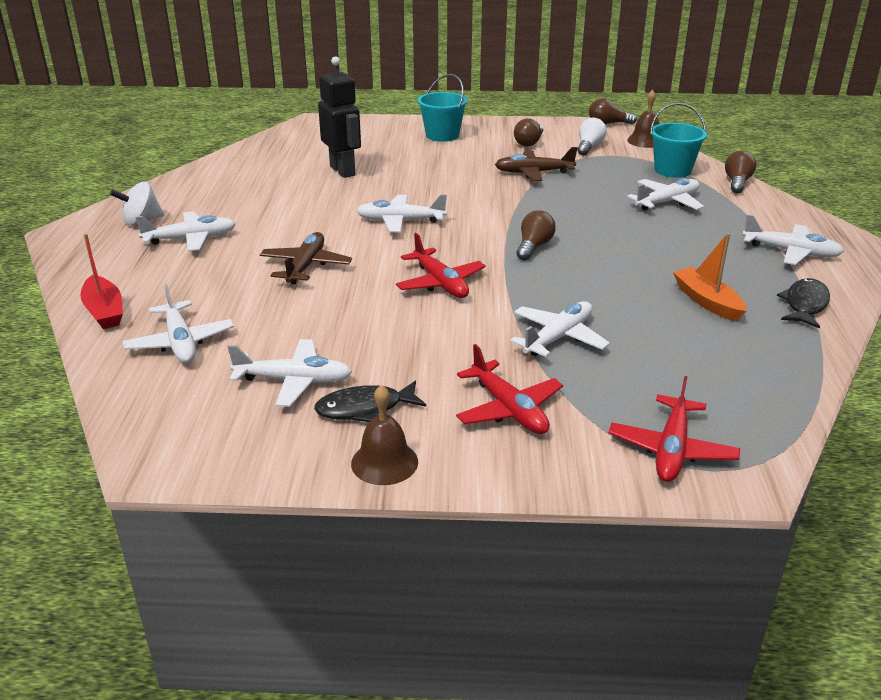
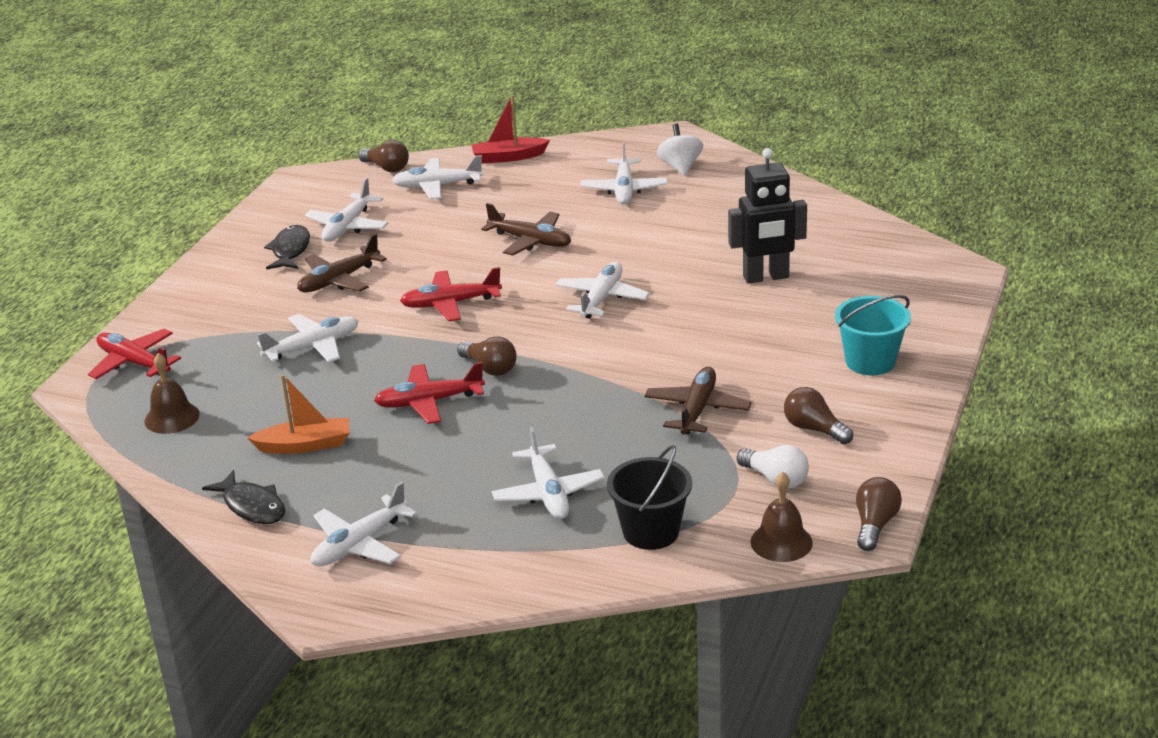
camera: 110 degrees right, 0 degrees up
brown bell [351,385,418,485] -> brown bell moved to [145,353,200,434]
red plane [456,344,563,434] -> red plane moved to [374,362,485,424]
white plane [510,301,610,357] -> white plane turned 90 degrees counterclockwise [257,314,358,363]
turquoise bucket [650,103,707,178] -> black bucket [607,445,692,550]
brown light bulb [725,151,756,193] -> brown light bulb moved to [358,140,409,172]
none -> brown plane [297,234,387,292]

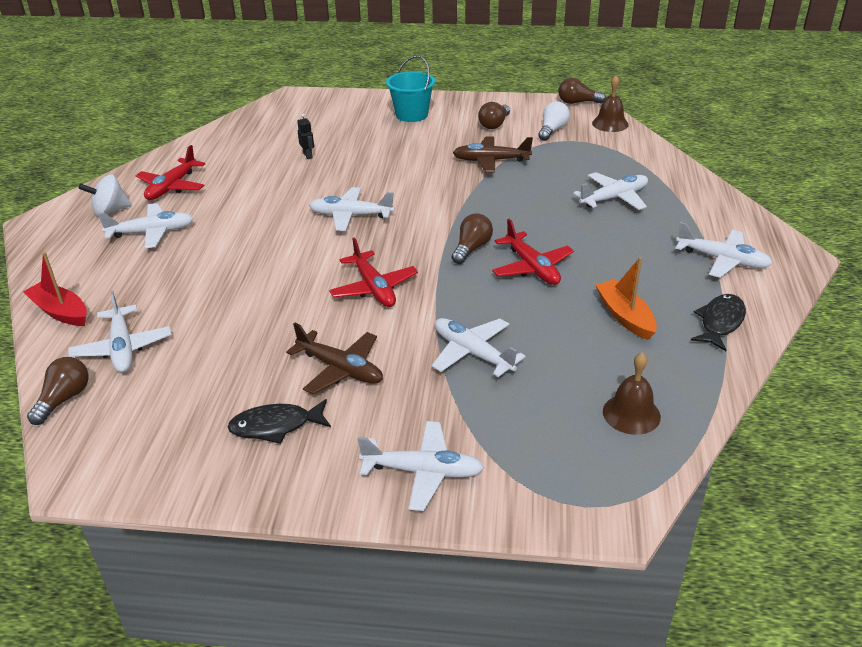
camera: 105 degrees left, 5 degrees up
red plane [88,329,181,379] -> red plane moved to [136,145,205,200]
white plane [305,178,388,241] -> white plane moved to [358,421,484,511]
red boat [471,95,550,164] -> red boat turned 150 degrees clockwise [23,252,87,326]
brown plane [481,203,571,256] -> none
black bucket [607,445,692,550] -> none
black robot [728,148,807,284] -> black robot [297,114,314,159], size x0.42

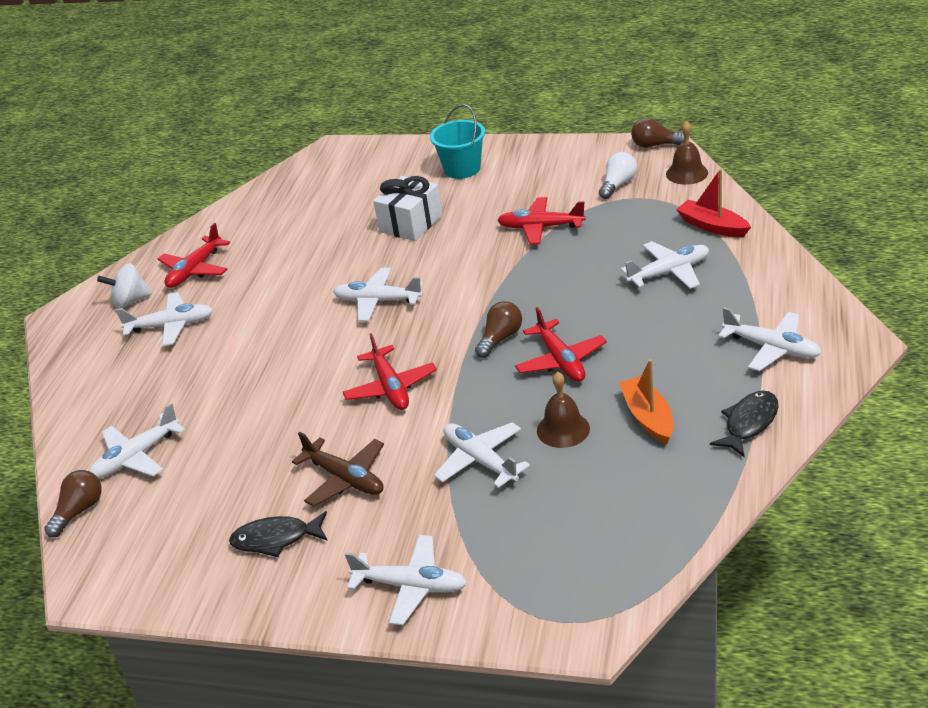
camera: 10 degrees right, 0 degrees up
red boat [23,252,87,326] -> red boat moved to [676,169,751,237]
white plane [68,291,172,373] -> white plane turned 60 degrees clockwise [89,403,185,478]
black robot [297,114,314,159] -> none
brown plane [453,136,533,172] -> red plane [497,197,586,245]
brown light bulb [478,102,510,129] -> none
brown bell [603,352,661,435] -> brown bell moved to [537,372,590,448]
none -> white gift [373,176,443,241]

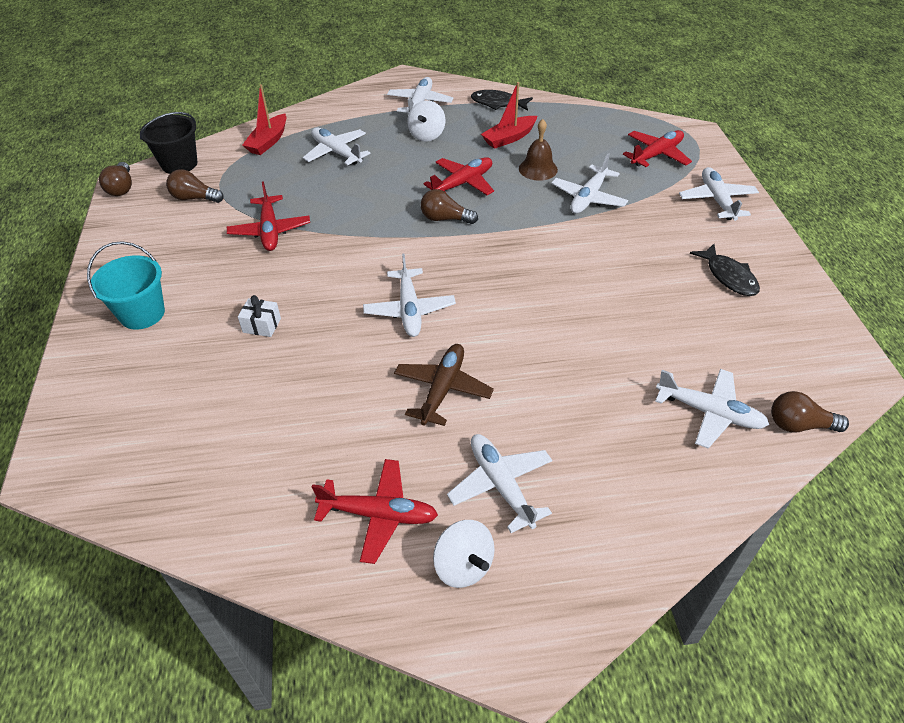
camera: 115 degrees left, 10 degrees up
brown plane [292,432,384,507] -> brown plane moved to [394,344,494,426]
red plane [343,333,437,410] -> red plane moved to [623,130,692,167]
white gift [373,176,443,241] -> white gift [238,295,281,337], size x0.53
white light bulb [599,152,637,199] -> brown light bulb [166,169,224,203]
orange boat [619,359,674,444] -> red boat [481,82,537,149]
brown bell [666,121,708,185] -> black bucket [140,112,198,174]
none -> white spinning top [407,100,446,142]

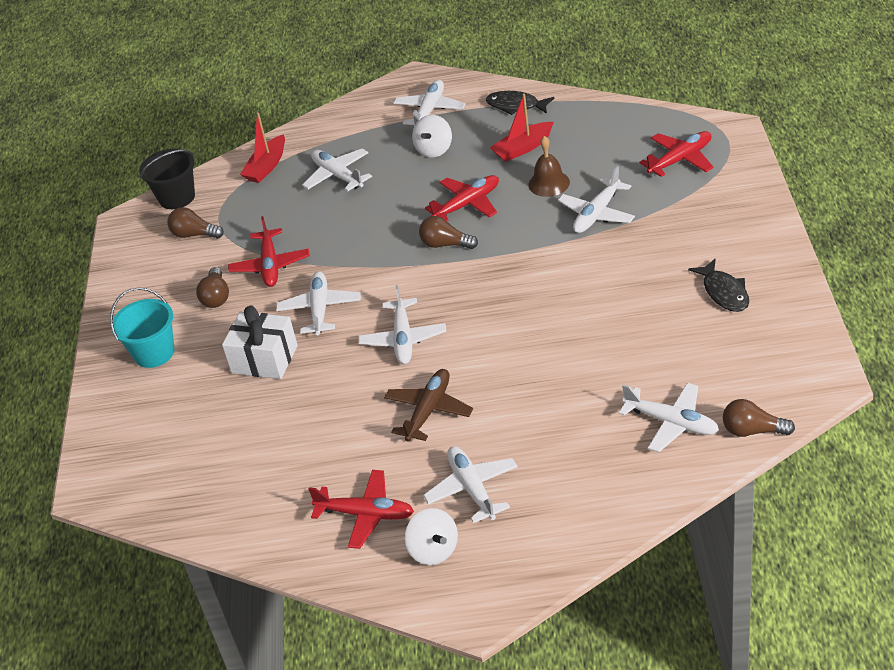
camera: 10 degrees right, 5 degrees down
brown light bulb [99,162,132,196] -> brown light bulb moved to [196,267,229,308]
white gift [238,295,281,337] -> white gift [222,305,298,379], size x1.90
white plane [679,167,759,221] -> white plane moved to [276,271,361,335]

